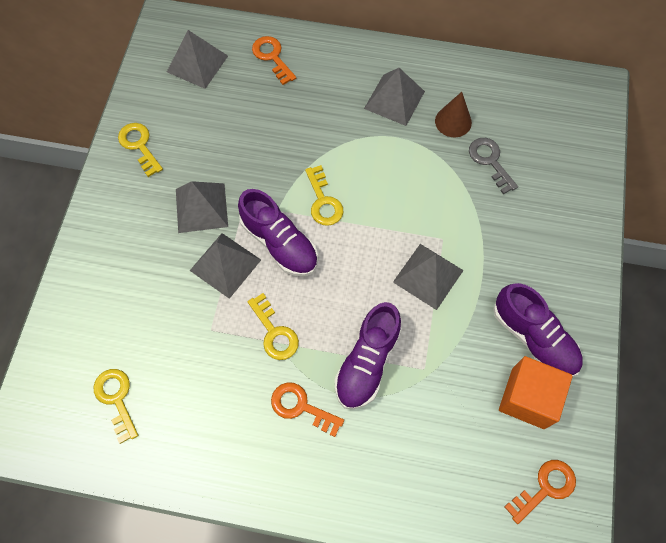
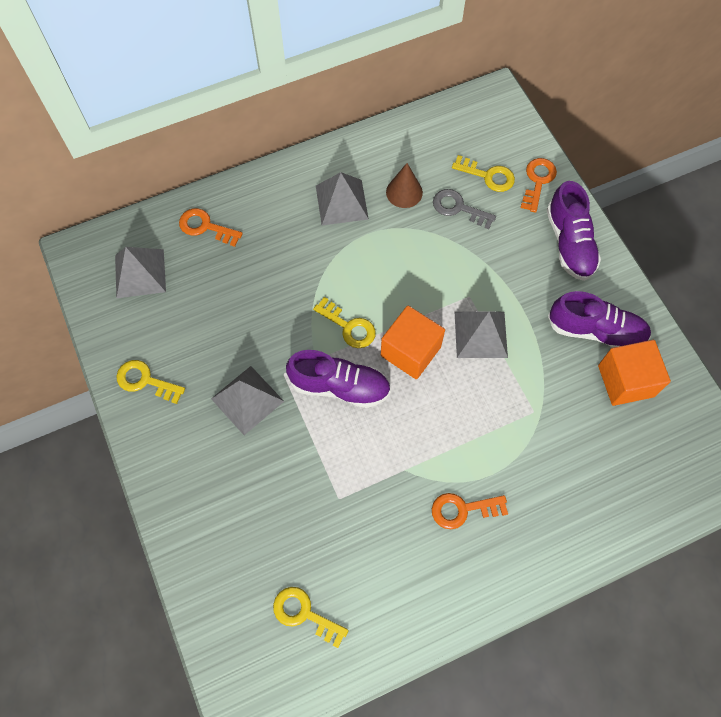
camera: 35 degrees left, 0 degrees up
grey pyramid [190,233,261,299] -> none
yellow key [247,293,299,360] -> yellow key moved to [452,155,515,192]
purple shoe [335,302,402,409] -> purple shoe moved to [547,181,601,281]
orange key [505,460,576,524] -> orange key moved to [521,158,557,213]
none -> orange cube [381,305,445,379]

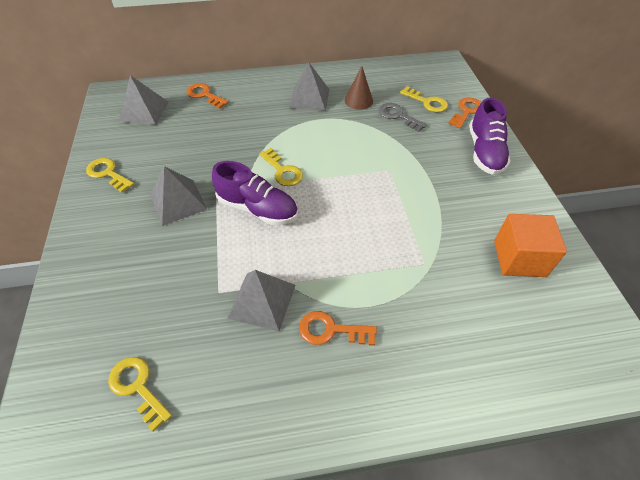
camera: 15 degrees right, 15 degrees down
orange cube [381,305,445,379] -> none
grey pyramid [455,311,508,358] -> grey pyramid moved to [227,270,295,331]
purple shoe [548,291,651,348] -> none

